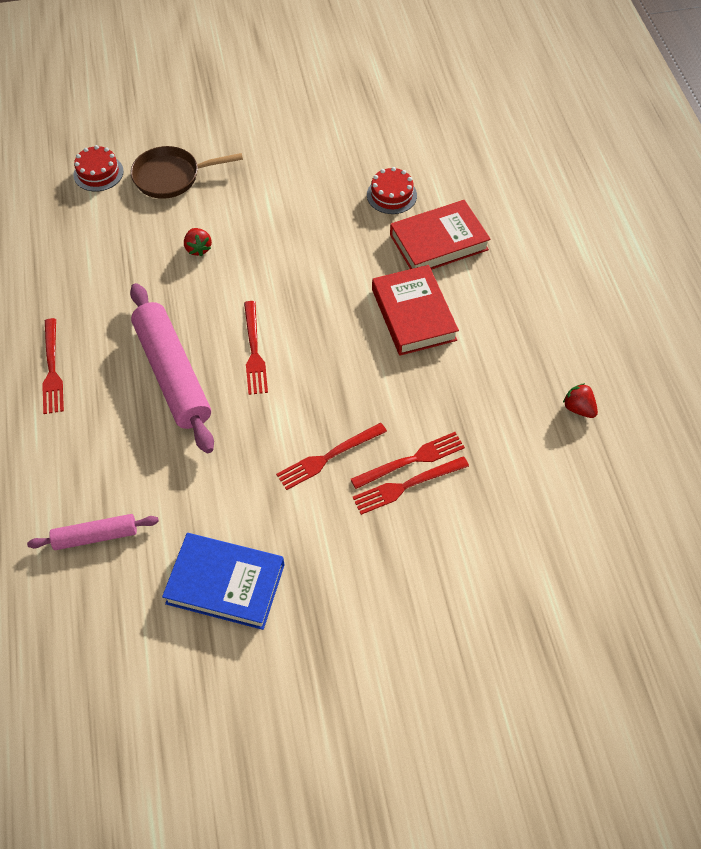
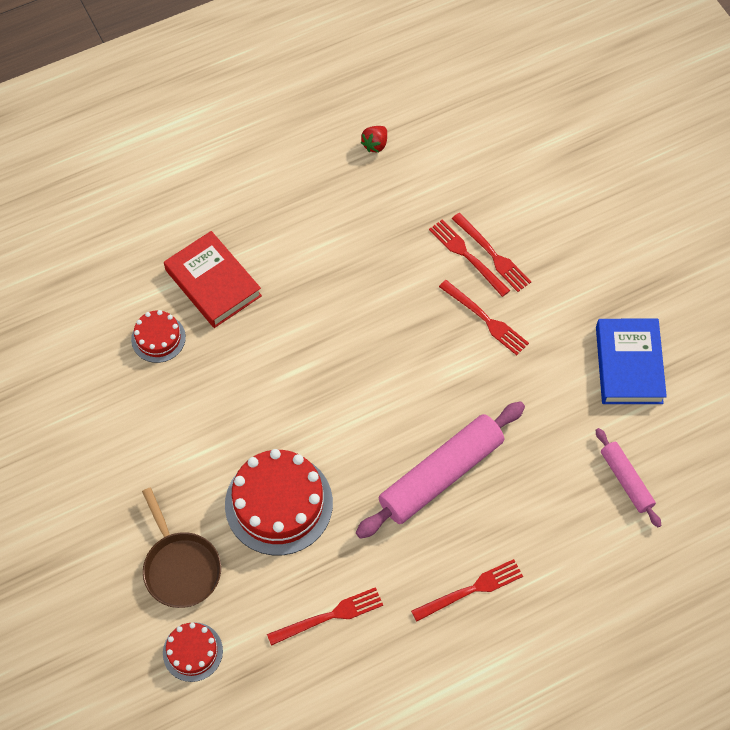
camera: 105 degrees left, 5 degrees up
red strawberry [184,228,212,257] -> red cake [225,449,333,555]
red fork [244,301,268,395] -> red fork moved to [267,587,383,646]
red book [372,265,459,356] -> none

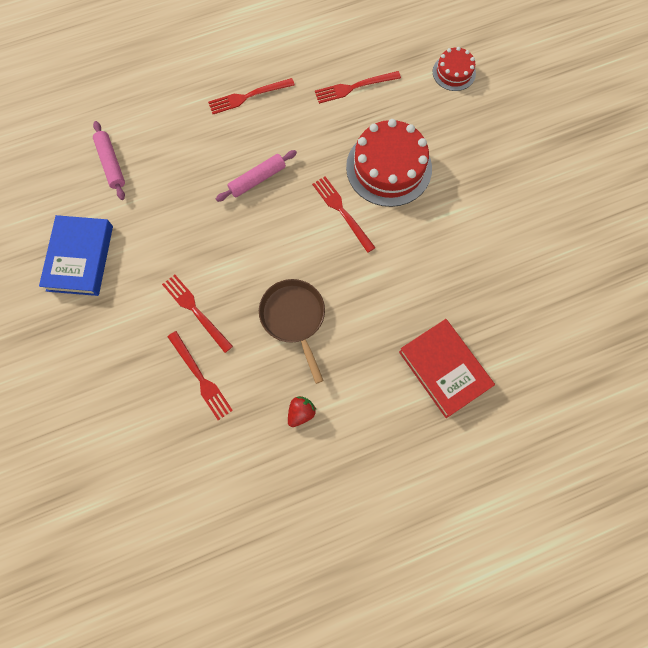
camera: 175 degrees left, 10 degrees up
red cake [131,310,186,363] -> none
brown pan [142,487,221,608] -> brown pan moved to [259,279,325,384]
pink rolling pin [356,401,525,539] -> pink rolling pin [216,150,297,202], size x0.54
red strawberry [360,126,387,152] -> red strawberry moved to [288,396,316,427]
red fork [452,213,532,292] -> red fork moved to [312,176,376,253]

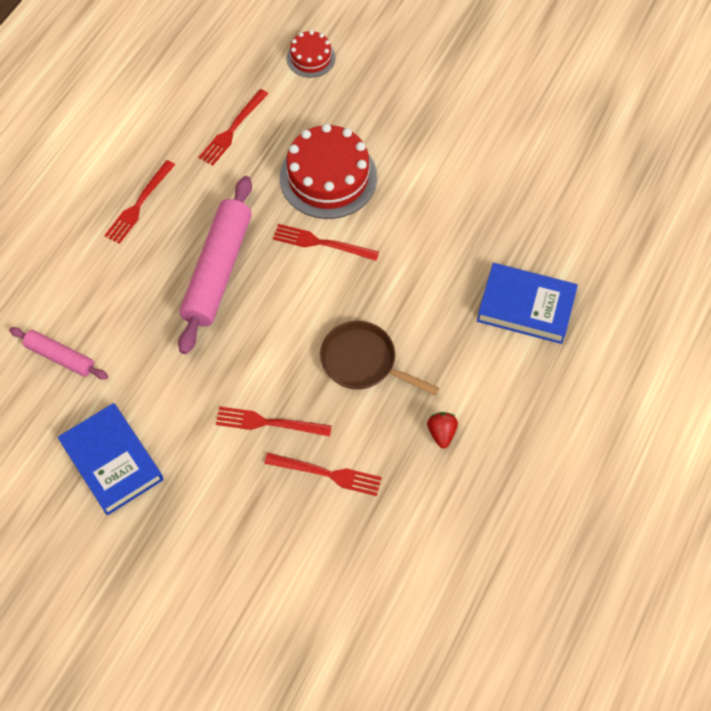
camera: 40 degrees left, 10 degrees down
pink rolling pin [216,150,297,202] -> pink rolling pin [178,176,252,354], size x1.86
red book [399,319,495,418] -> blue book [477,263,578,344]

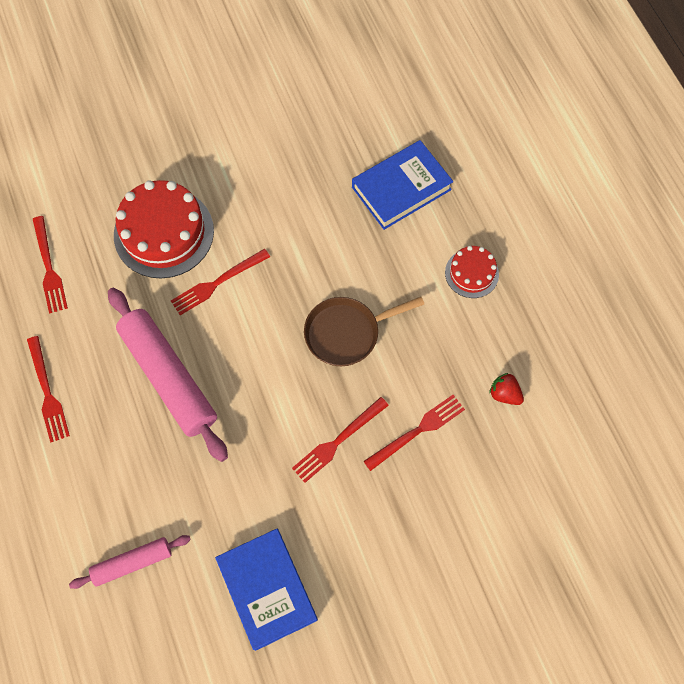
camera: 50 degrees left, 5 degrees up
blue book [58,403,163,515] -> blue book turned 60 degrees clockwise [215,529,318,651]
red cake [287,30,336,78] -> red cake moved to [445,246,499,298]
red strawberry [427,412,458,448] -> red strawberry moved to [489,373,524,405]

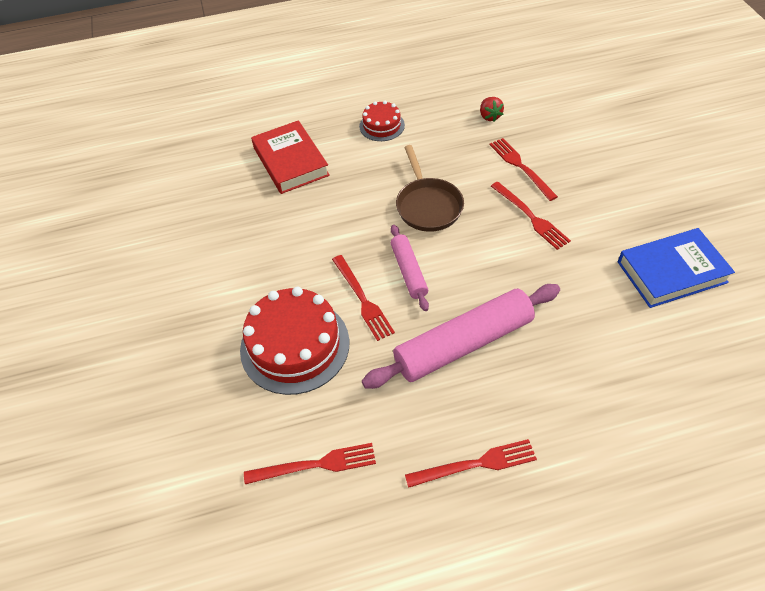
camera: 80 degrees left, 15 degrees down
pink rolling pin [69,535,191,589] -> pink rolling pin moved to [391,225,429,311]
blue book [352,140,453,230] -> red book [251,120,330,194]
red strawberry [489,373,524,405] -> red strawberry turned 60 degrees counterclockwise [480,97,504,122]

